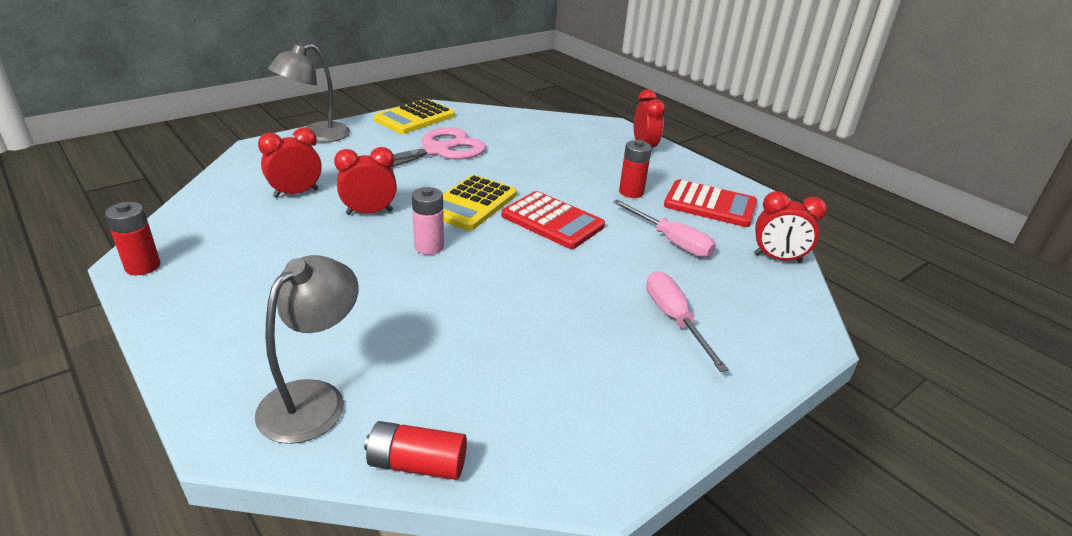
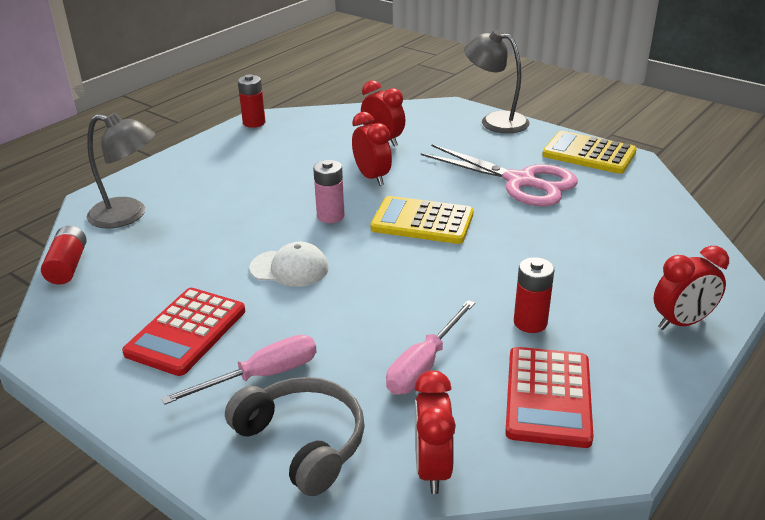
camera: 80 degrees right, 0 degrees up
red calculator [502,191,605,249] -> red calculator moved to [122,288,245,376]
none -> grey headphones [225,377,365,496]
none -> white cap [249,242,329,287]

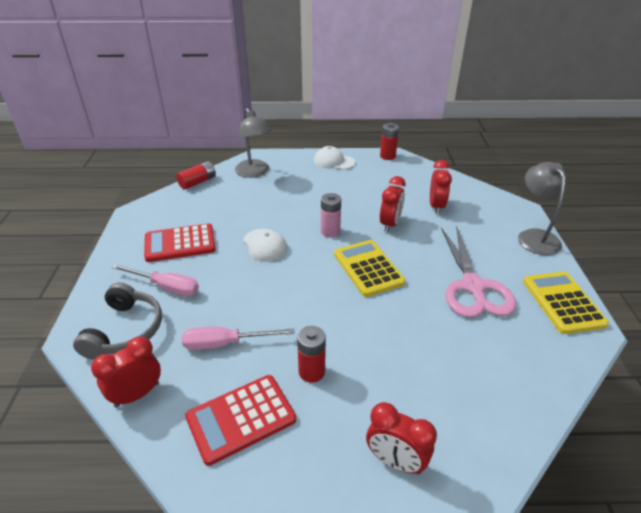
camera: 50 degrees right, 5 degrees up
none -> white cap [314,146,355,170]

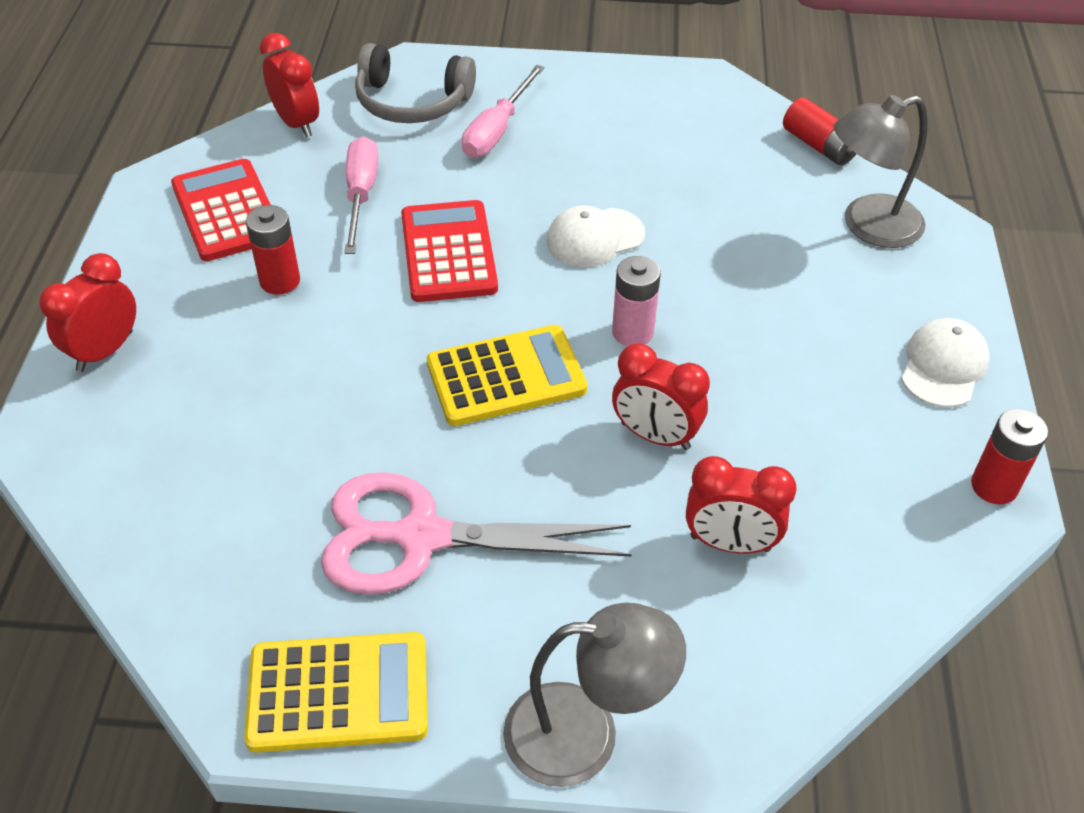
camera: 95 degrees right, 10 degrees up
red calculator [144,223,216,262] -> red calculator moved to [401,200,498,302]

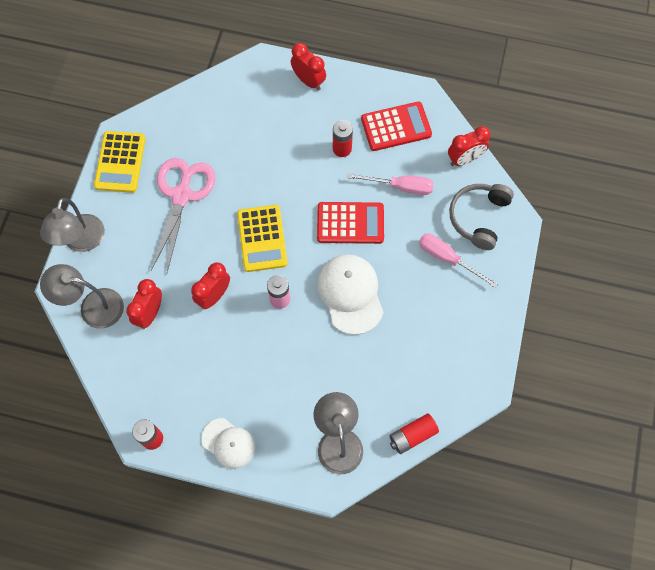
camera: 100 degrees right, 20 degrees up
white cap [546,205,645,267] -> white cap [317,254,383,335], size x1.57
none -> grey lamp [40,264,124,329]

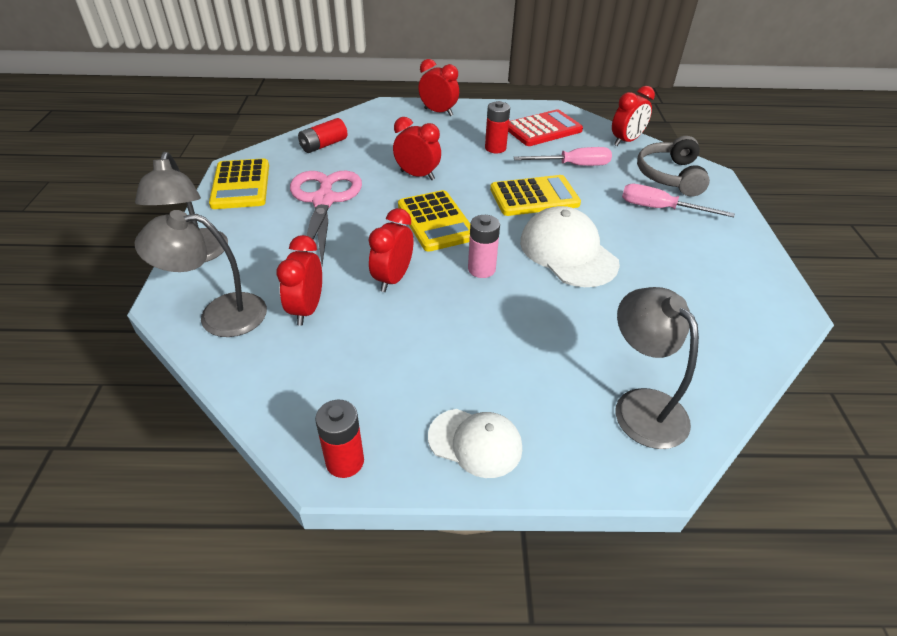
camera: 15 degrees left, 25 degrees down
red calculator [317,202,384,244] -> yellow calculator [490,175,581,216]
red battery [390,413,439,454] -> red battery moved to [298,118,348,153]
none -> red clock [393,117,441,180]

